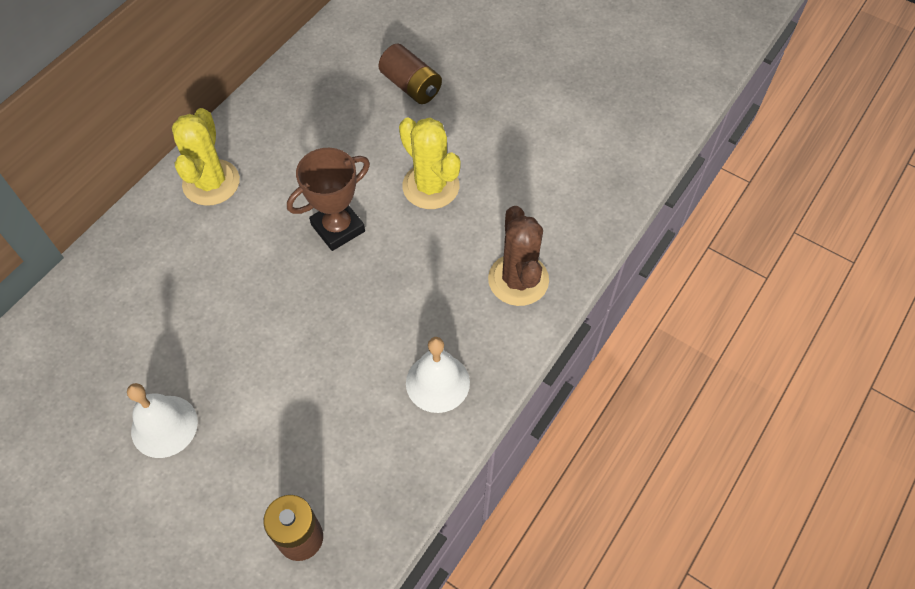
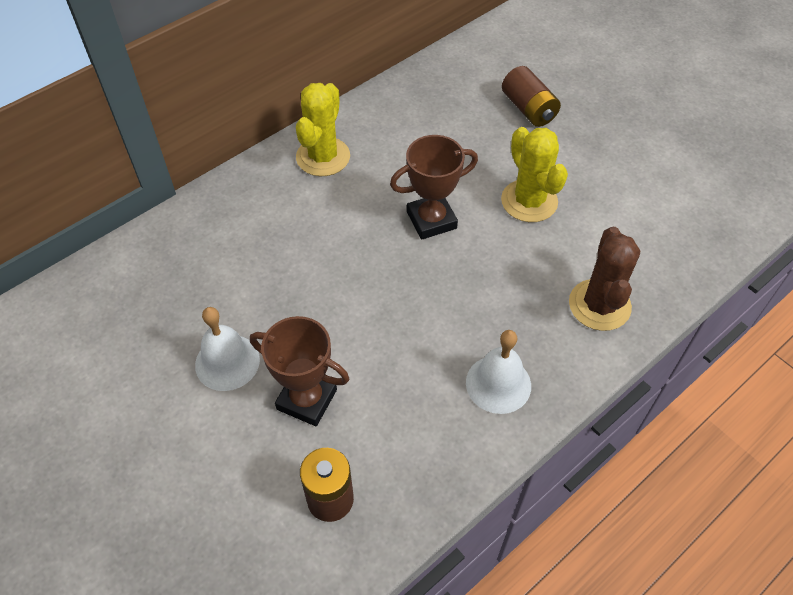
camera: 15 degrees right, 5 degrees down
none -> brown trophy [250,316,349,426]

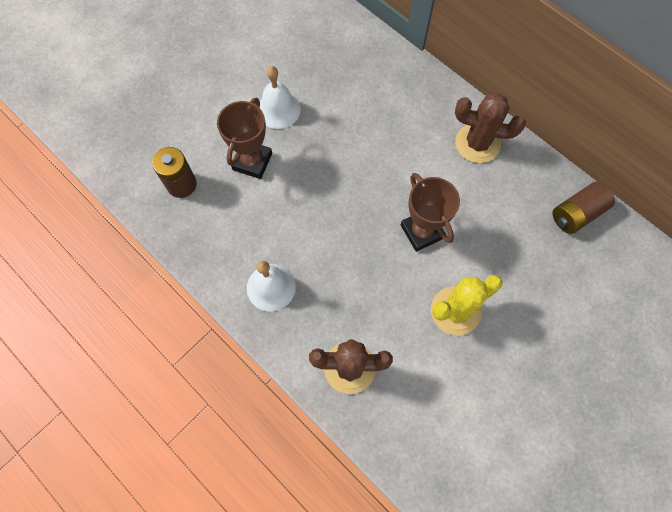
camera: 85 degrees right, 15 degrees up
yellow cactus [296,83,350,176] -> brown cactus [455,93,526,163]
brown battery [502,66,561,127] -> brown battery moved to [553,182,615,234]

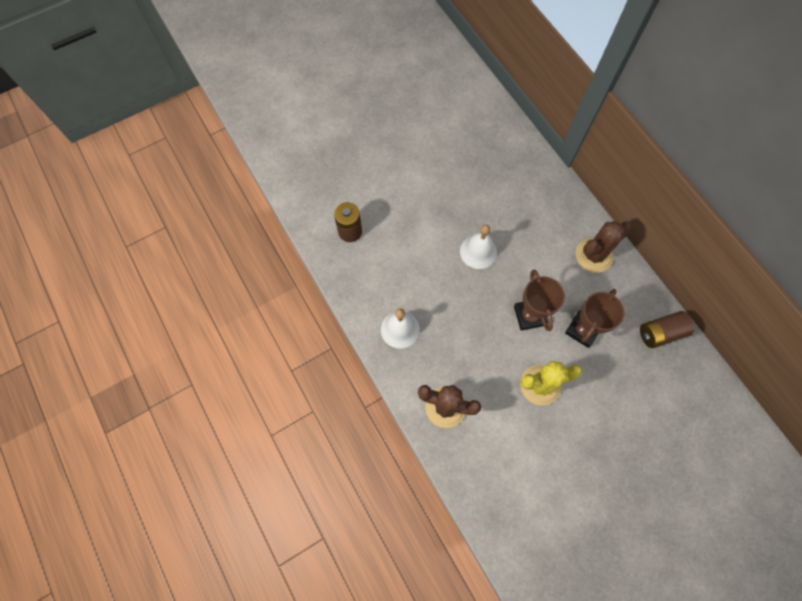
camera: 15 degrees right, 0 degrees up
brown trophy [217,98,272,179] -> brown trophy moved to [565,289,625,348]
white bell [260,66,301,129] -> white bell moved to [460,225,497,269]
brown cactus [455,93,526,163] -> brown cactus turned 60 degrees counterclockwise [576,221,632,273]

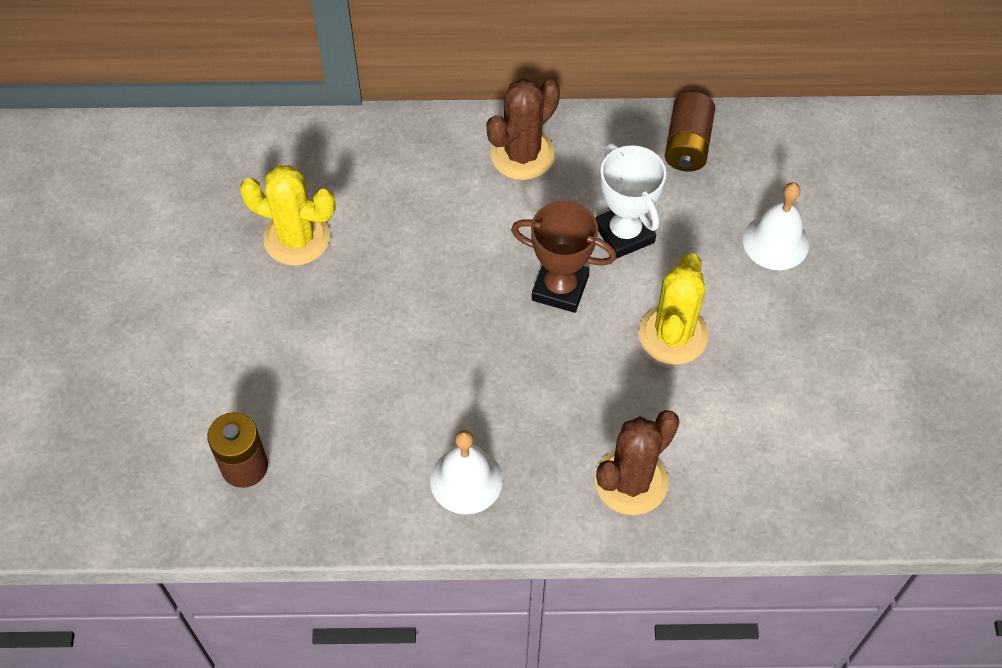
camera: 60 degrees left, 10 degrees down
white bell [460,225,497,269] -> white bell moved to [743,182,809,270]
brown trophy [565,289,625,348] -> white trophy [596,143,666,259]
brown cactus [576,221,632,273] -> brown cactus turned 45 degrees clockwise [486,78,560,180]
none -> yellow cactus [239,165,336,266]

